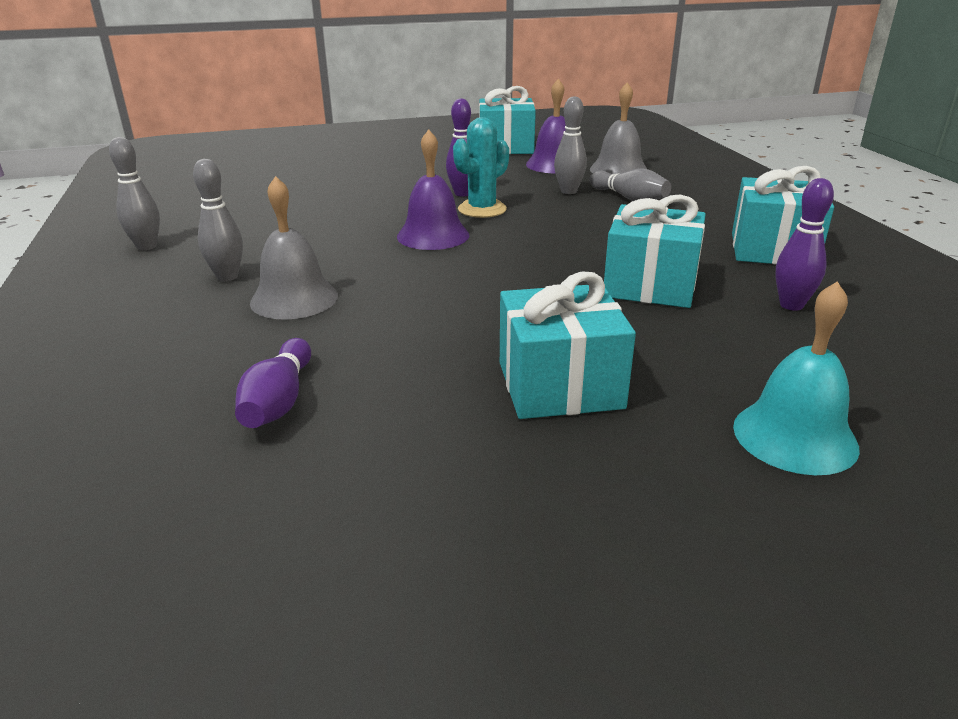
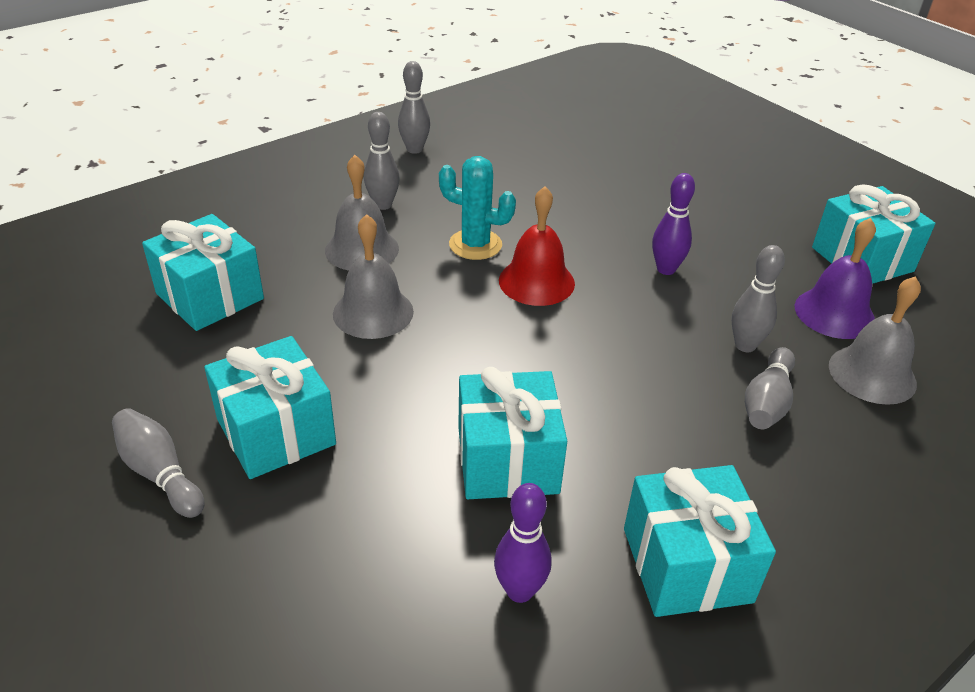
camera: 65 degrees right, 10 degrees up
purple bowling pin [235,338,311,428] -> turquoise gift [142,214,264,331]
purple bell [397,129,469,250] -> red bell [499,186,575,306]
turquoise cactus [453,117,509,218] -> turquoise cactus moved to [439,156,516,260]
turquoise bell [733,281,860,475] -> none
none -> grey bowling pin [112,408,204,518]
none -> grey bell [333,214,414,339]

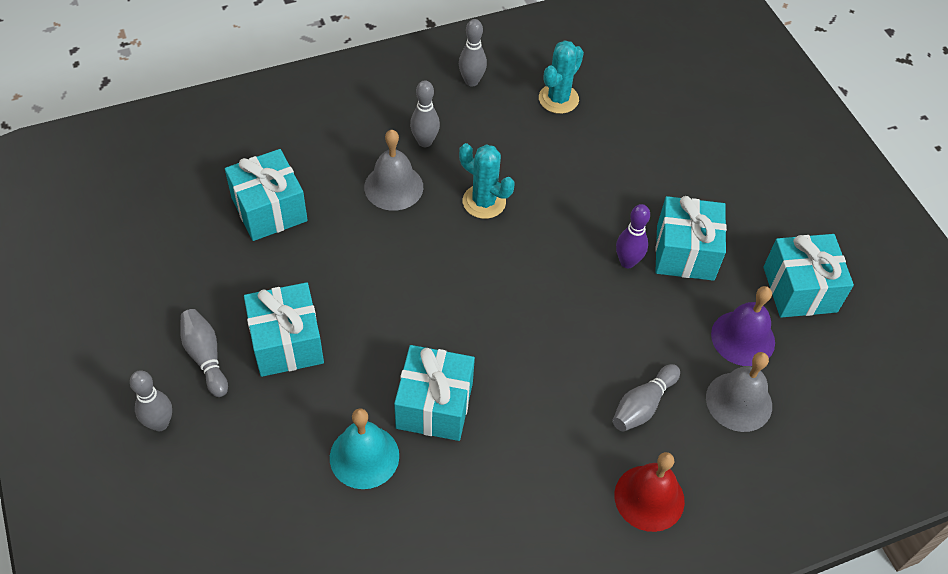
camera: 15 degrees right, 15 degrees up
grey bell [333,214,414,339] -> none
purple bowling pin [494,483,552,603] -> none
red bell [499,186,575,306] -> red bell moved to [614,452,685,532]
turquoise gift [624,465,776,617] -> turquoise gift moved to [655,196,727,281]
grey bowling pin [732,245,785,352] -> grey bowling pin moved to [130,370,172,431]
none -> turquoise bell [330,408,399,489]
none -> turquoise cactus [539,40,584,114]

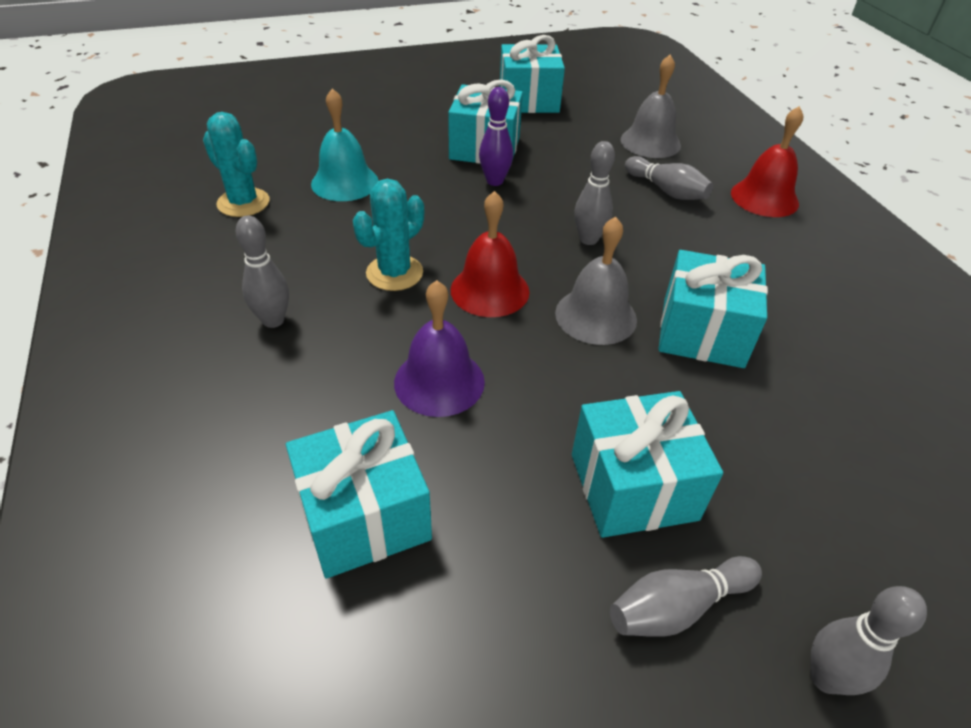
camera: 85 degrees left, 10 degrees down
turquoise bell [330,408,399,489] -> turquoise bell moved to [311,88,379,201]
grey bell [364,130,423,211] -> grey bell moved to [555,217,637,345]
grey bowling pin [459,19,487,86] -> grey bowling pin moved to [574,141,615,245]
purple bell [711,286,775,366] -> purple bell moved to [394,280,485,417]
none -> red bell [451,191,530,317]

